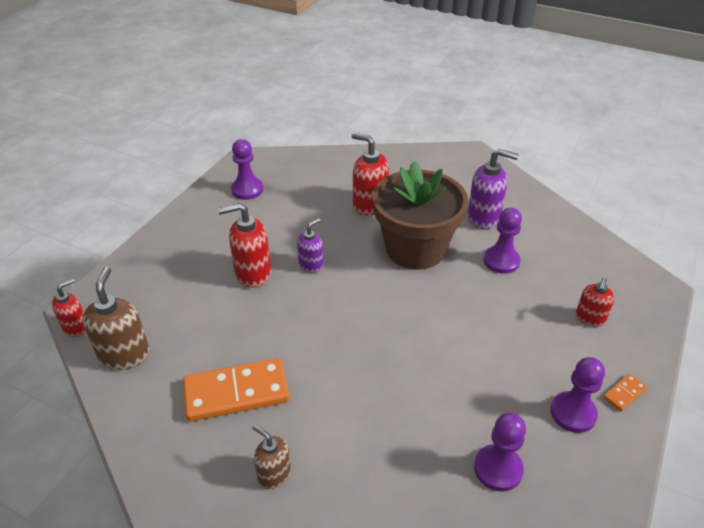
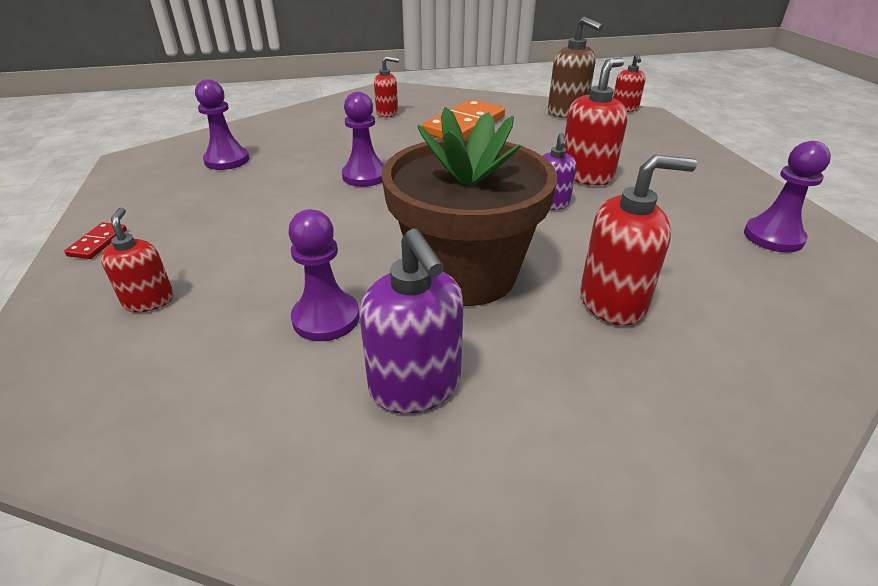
camera: 140 degrees right, 5 degrees down
brown soap dispenser [252,425,291,489] -> red soap dispenser [374,56,399,118]
purple soap dispenser [467,149,519,229] -> purple soap dispenser turned 90 degrees counterclockwise [359,229,464,414]
purple pawn [550,357,605,433] -> purple pawn moved to [342,92,384,187]
orange domino [603,374,647,412] -> red domino [64,222,127,259]

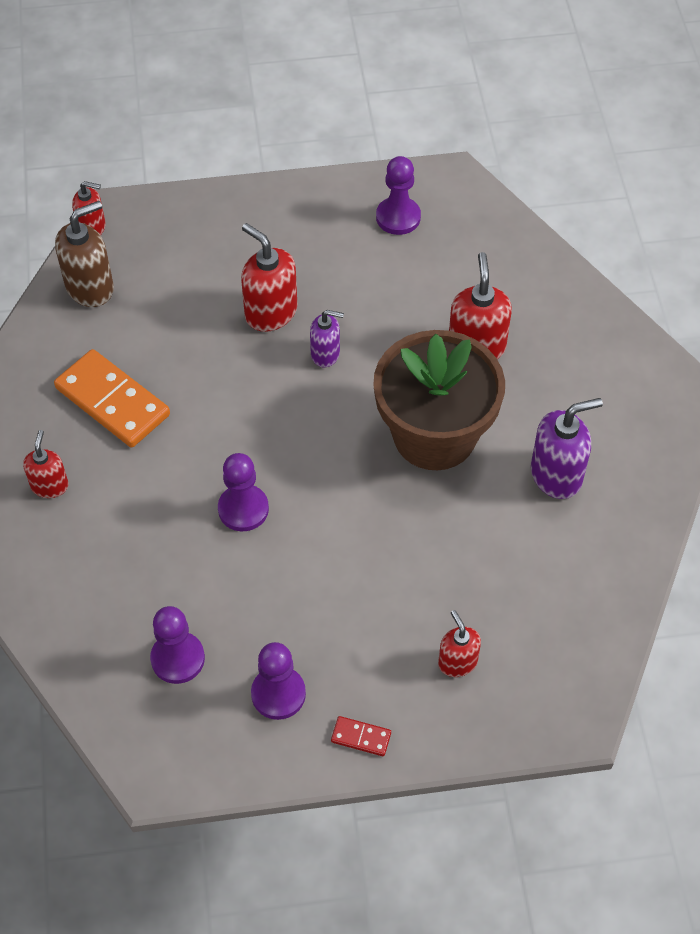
camera: 85 degrees left, 20 degrees up
red soap dispenser [101,208,174,312] -> red soap dispenser turned 75 degrees clockwise [438,610,481,677]
purple pawn [288,209,359,341] -> purple pawn moved to [251,642,306,720]

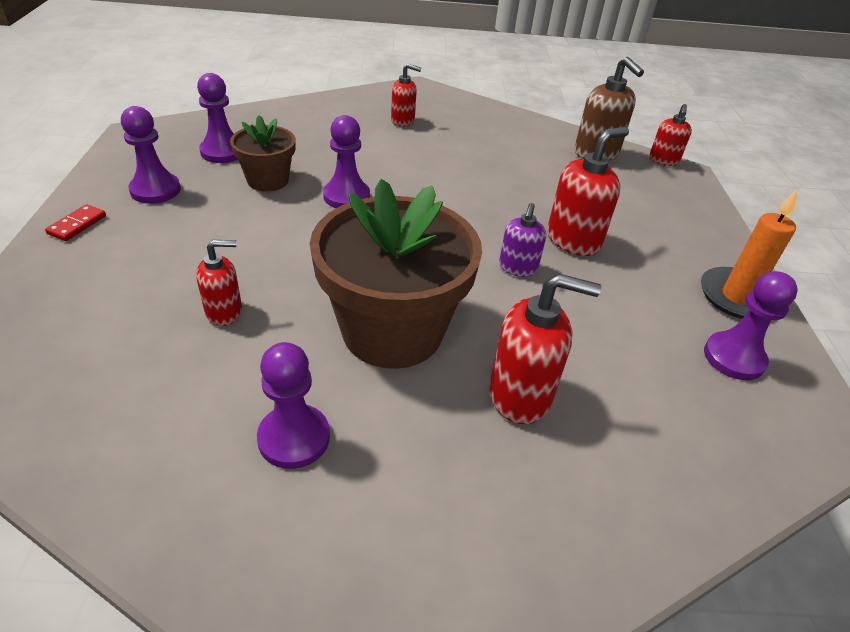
camera: 95 degrees right, 15 degrees down
orange domino [54,349,170,448] -> none
red soap dispenser [438,610,481,677] -> red soap dispenser moved to [196,240,242,326]
purple soap dispenser [531,398,603,499] -> purple pawn [257,342,330,469]
none -> brown flower pot [230,115,296,192]
none -> orange candle [701,190,797,319]

